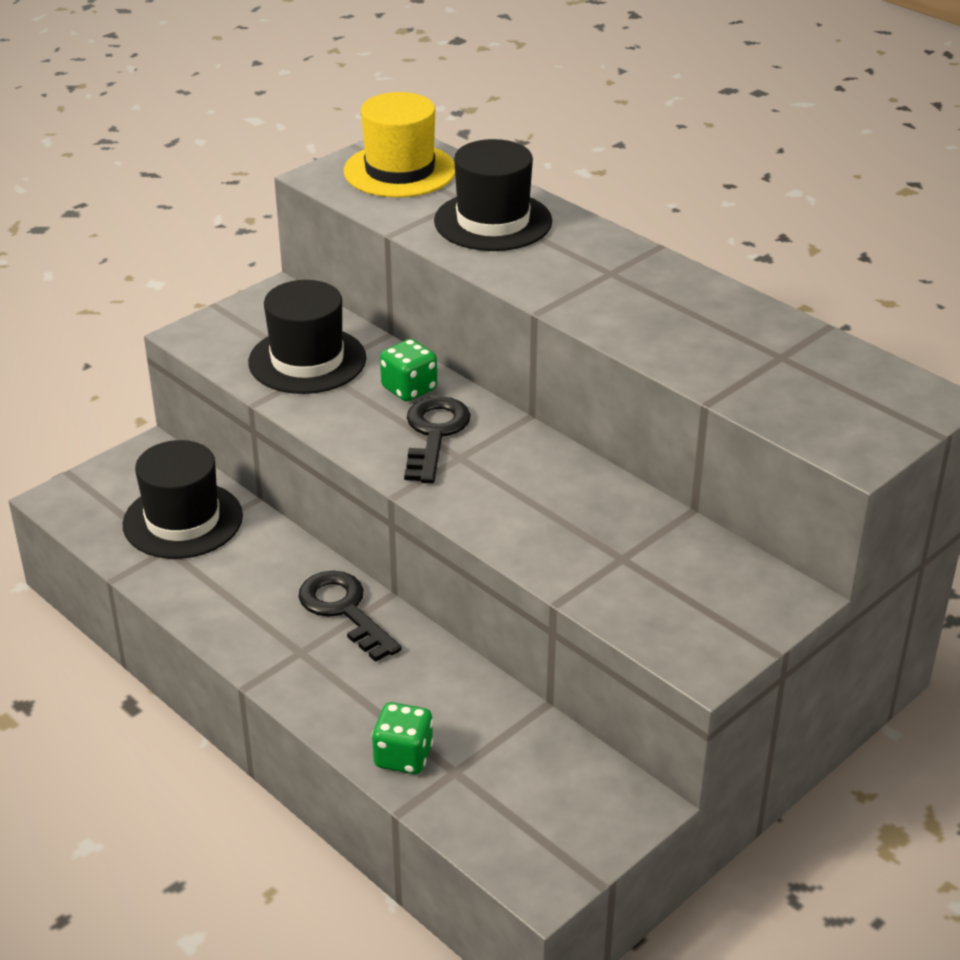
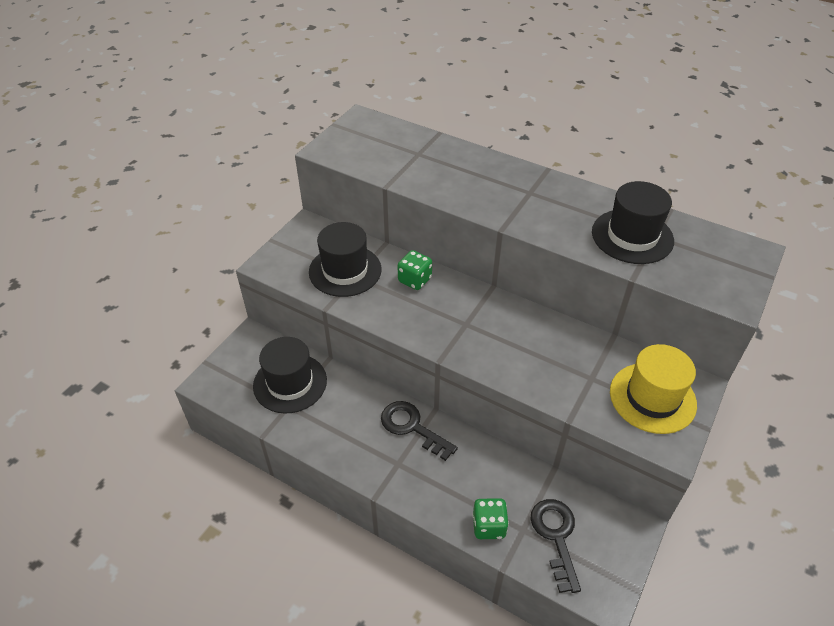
camera: 15 degrees left, 10 degrees up
yellow hat [344,92,455,198] -> yellow hat moved to [610,344,697,434]
black key [404,396,471,484] -> black key moved to [531,499,581,593]
black hat [434,139,552,251] -> black hat moved to [592,181,674,264]

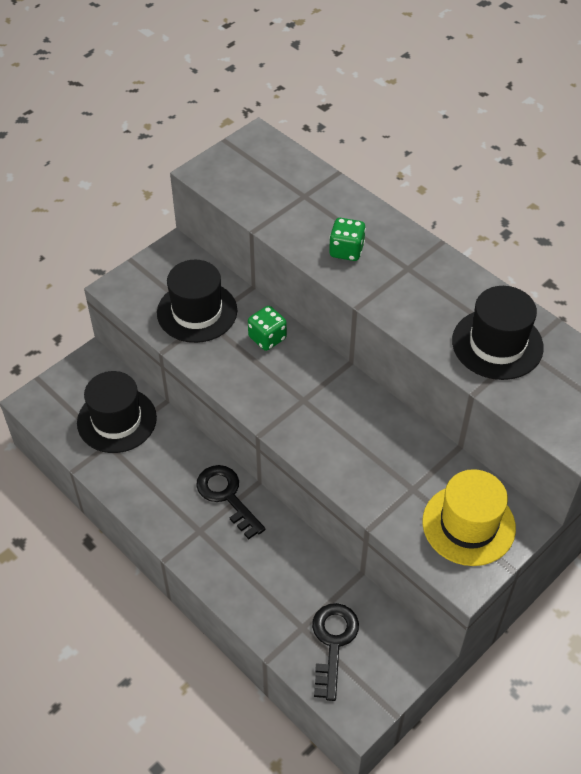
camera: 15 degrees right, 5 degrees up
green dice [472,498,509,539] -> green dice moved to [329,218,366,261]

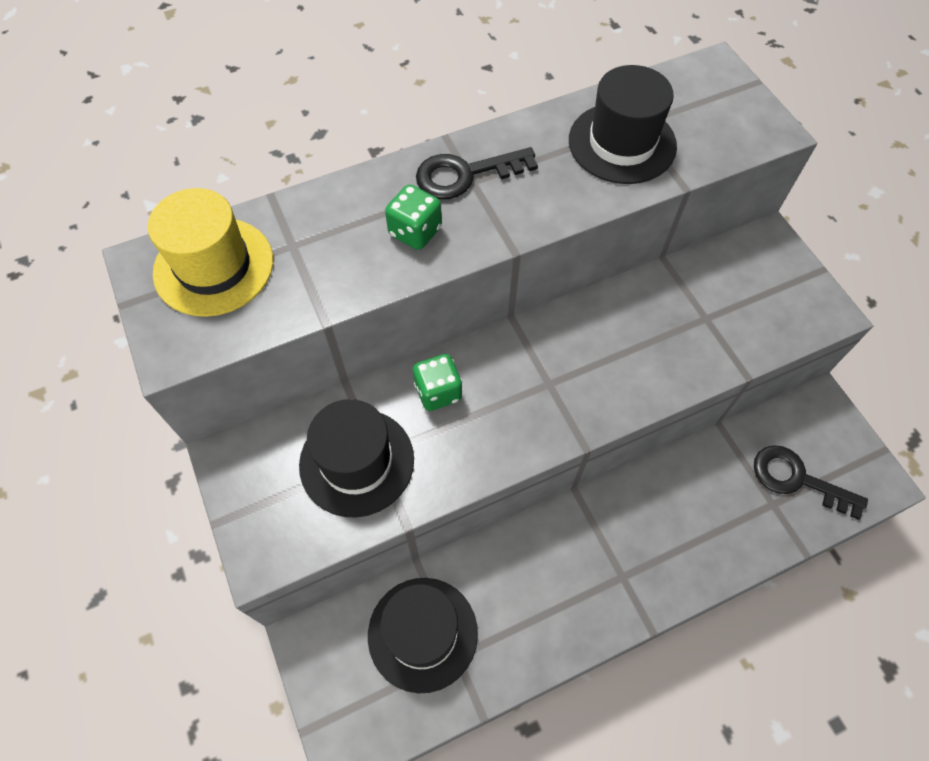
camera: 70 degrees left, 10 degrees up
black key [196,465,265,539] -> black key moved to [416,147,538,199]
yellow hat [422,469,516,566] -> yellow hat moved to [148,188,273,317]

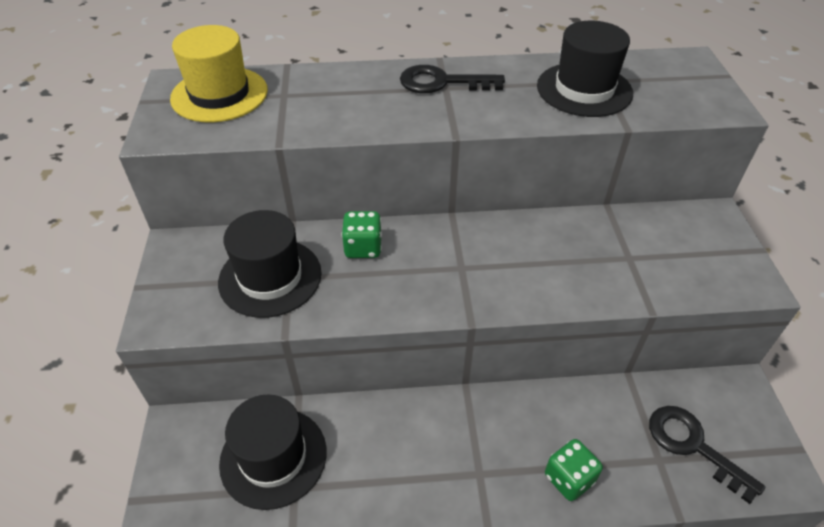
camera: 20 degrees right, 15 degrees down
green dice [385,184,442,250] -> green dice moved to [545,439,603,501]

